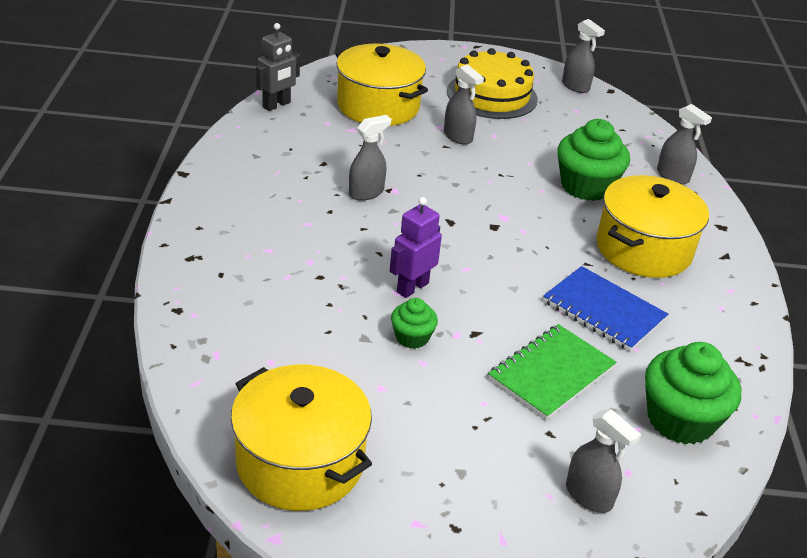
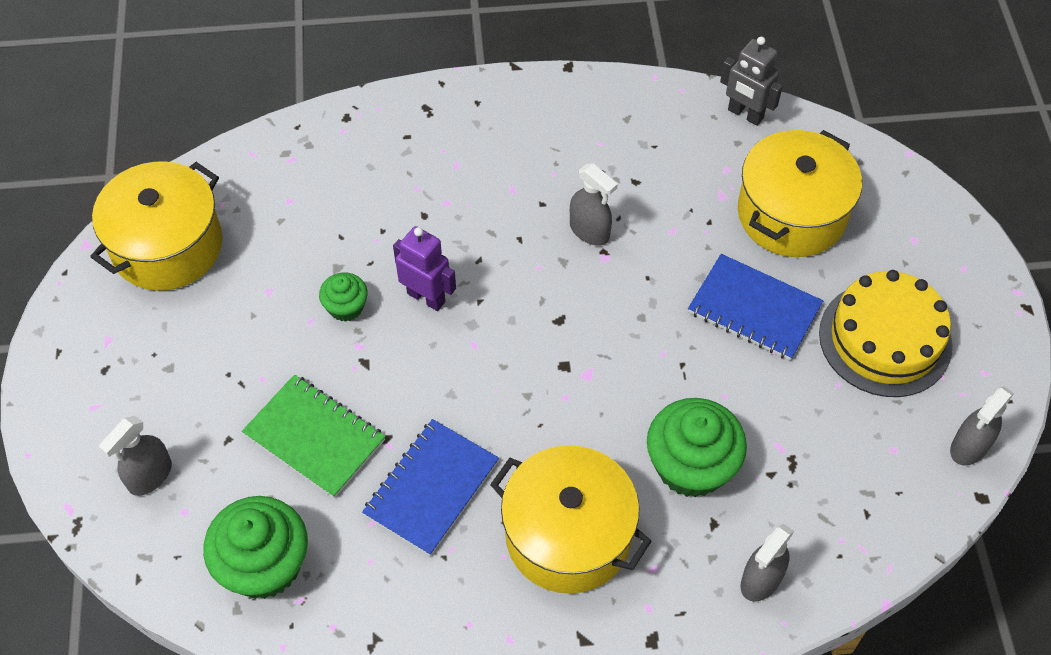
camera: 85 degrees right, 20 degrees up
grey spray bottle [444,64,484,145] -> blue notebook [688,254,823,360]

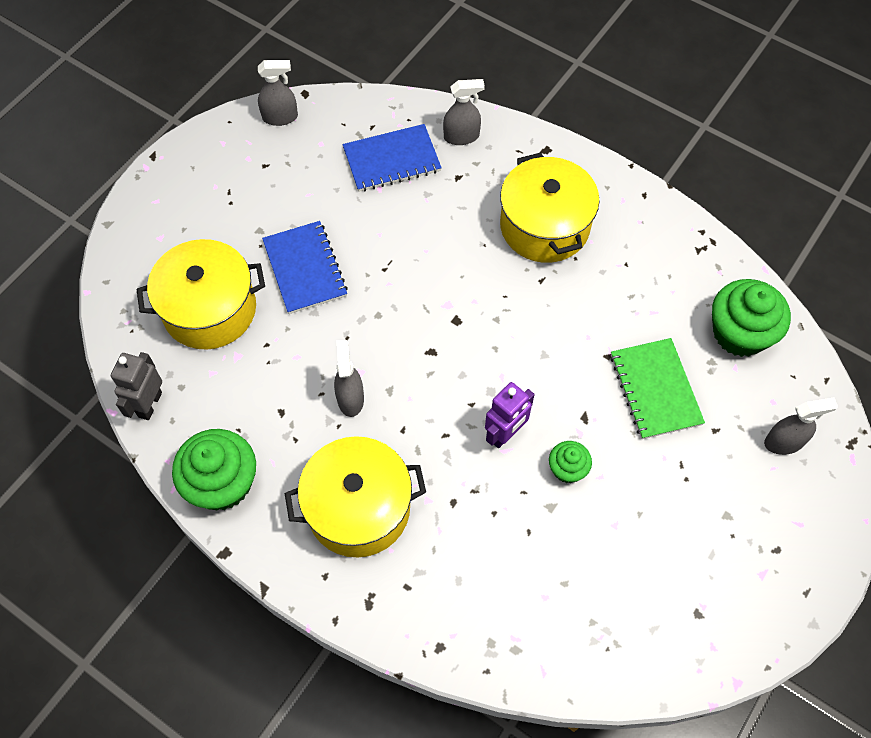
camera: 140 degrees left, 5 degrees up
yellow pot [90,161,223,291] -> yellow pot moved to [285,436,426,557]
blue notebook [362,419,499,556] -> blue notebook moved to [343,124,442,192]
purple robot [393,226,456,311] -> purple robot turned 120 degrees counterclockwise [485,382,535,448]
green cupcake [647,398,747,498] -> green cupcake moved to [172,429,256,510]
grey robot [720,37,783,126] -> grey robot turned 150 degrees counterclockwise [111,352,162,420]
yellow cake [819,270,953,397] -> none

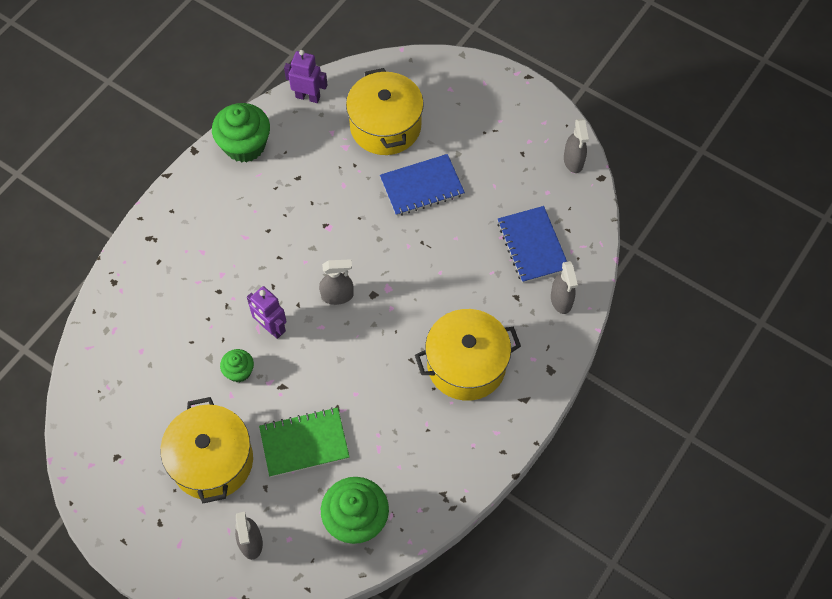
camera: 90 degrees right, 0 degrees up
grey robot [111,352,162,420] -> purple robot [284,50,327,103]
yellow pot [285,436,426,557] -> yellow pot moved to [160,397,253,503]
grey spray bottle [334,340,364,417] -> grey spray bottle moved to [319,259,354,305]

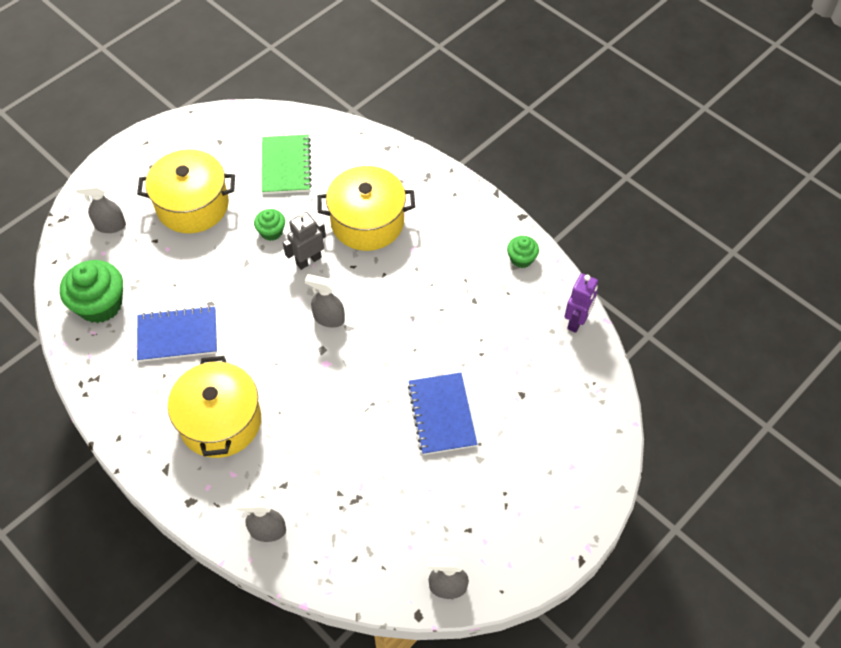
camera: 100 degrees right, 5 degrees down
green cupcake [212,103,270,163] -> green cupcake [507,236,539,268], size x0.53
purple robot [247,286,287,339] -> grey robot [283,212,326,270]
green notebook [259,407,350,477] -> green notebook moved to [262,135,312,194]
grey spray bottle [319,259,354,305] -> grey spray bottle turned 105 degrees clockwise [305,274,345,328]
yellow pot [346,68,424,155] -> yellow pot moved to [317,166,415,251]
blue notebook [497,206,567,283] -> blue notebook moved to [137,306,217,362]

